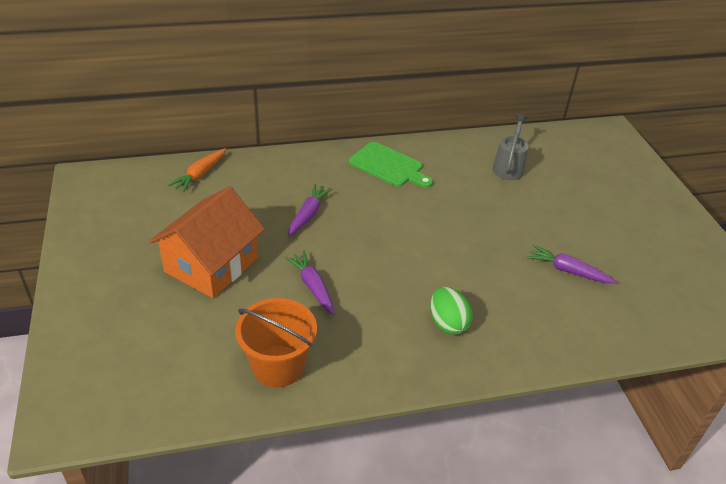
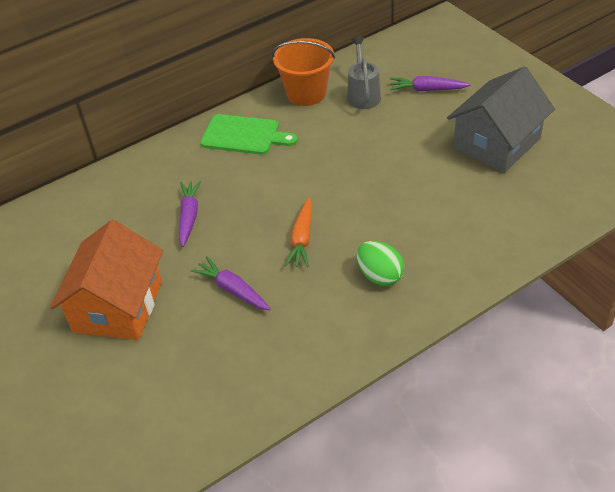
camera: 15 degrees left, 5 degrees up
orange carrot [168,148,226,192] -> orange carrot moved to [285,198,312,267]
orange bucket [235,298,317,388] -> orange bucket moved to [272,38,335,106]
purple carrot [527,245,616,283] -> purple carrot moved to [390,76,471,91]
none -> grey house [447,66,555,173]

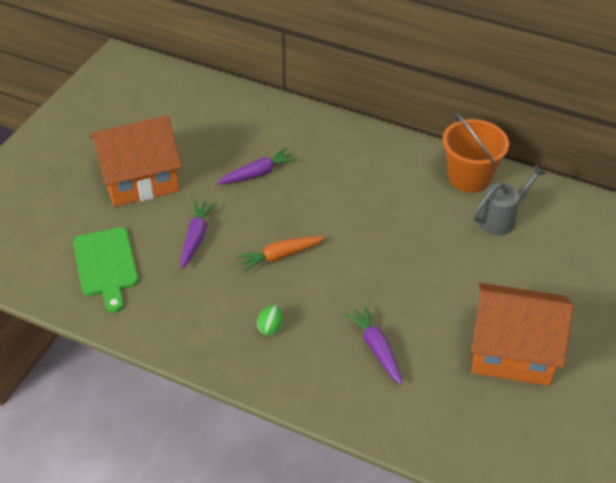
camera: 55 degrees right, 0 degrees up
green cutting board [200,114,298,155] -> green cutting board moved to [73,227,139,313]
green egg [357,241,404,286] -> green egg [257,305,283,336], size x0.63
purple carrot [390,76,471,91] -> purple carrot moved to [345,306,403,385]
grey house [447,66,555,173] -> orange house [471,283,573,386]

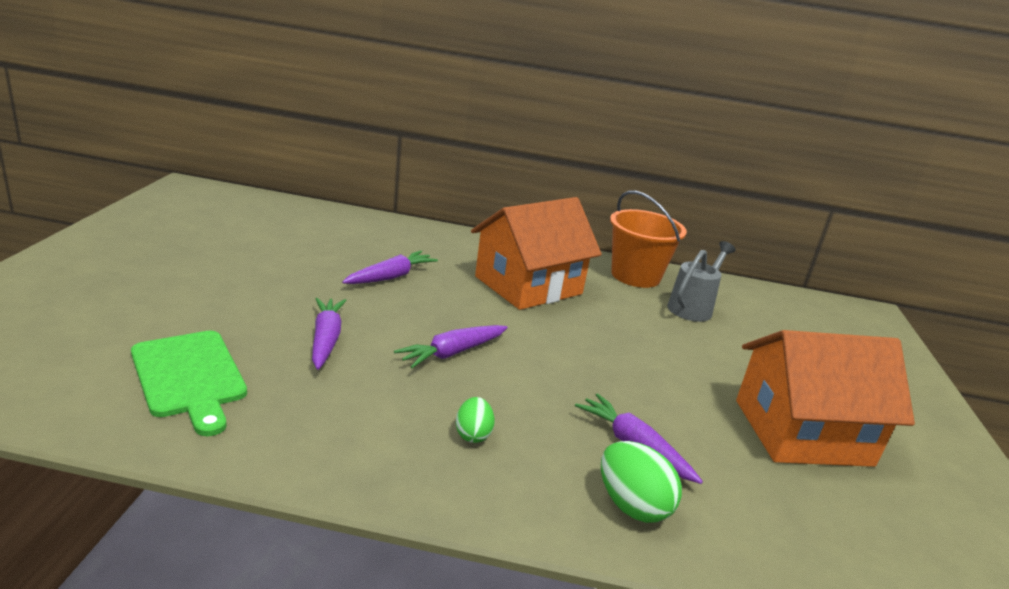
camera: 20 degrees left, 20 degrees down
orange house [90,116,182,207] -> orange house moved to [471,197,602,310]
orange carrot [236,236,326,272] -> purple carrot [394,325,508,368]
none -> green egg [601,441,682,523]

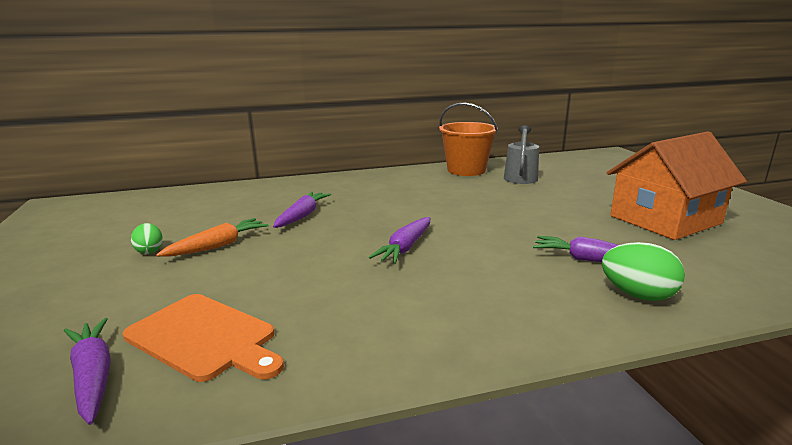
camera: 20 degrees left, 5 degrees down
green cutting board [131,330,247,436] -> orange cutting board [123,294,284,382]
purple carrot [312,298,347,370] -> purple carrot moved to [64,318,111,425]
green egg [456,397,495,443] -> green egg moved to [131,223,163,254]
orange house [471,197,602,310] -> none
none -> orange carrot [156,218,269,257]

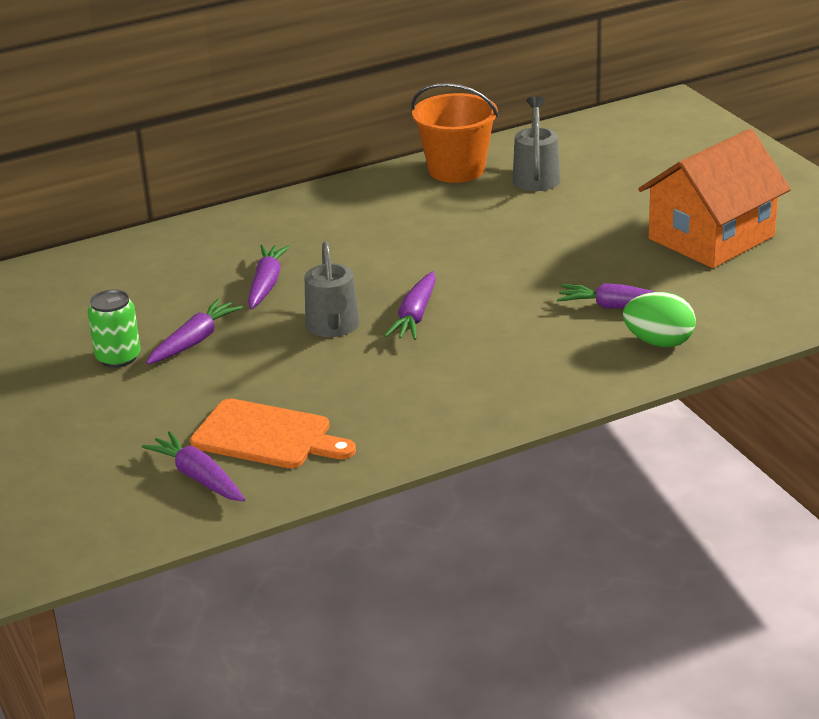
camera: 10 degrees left, 10 degrees up
green egg [131,223,163,254] -> green can [88,289,141,368]
orange carrot [156,218,269,257] -> purple carrot [146,298,243,365]
none -> grey watering can [305,241,360,337]

